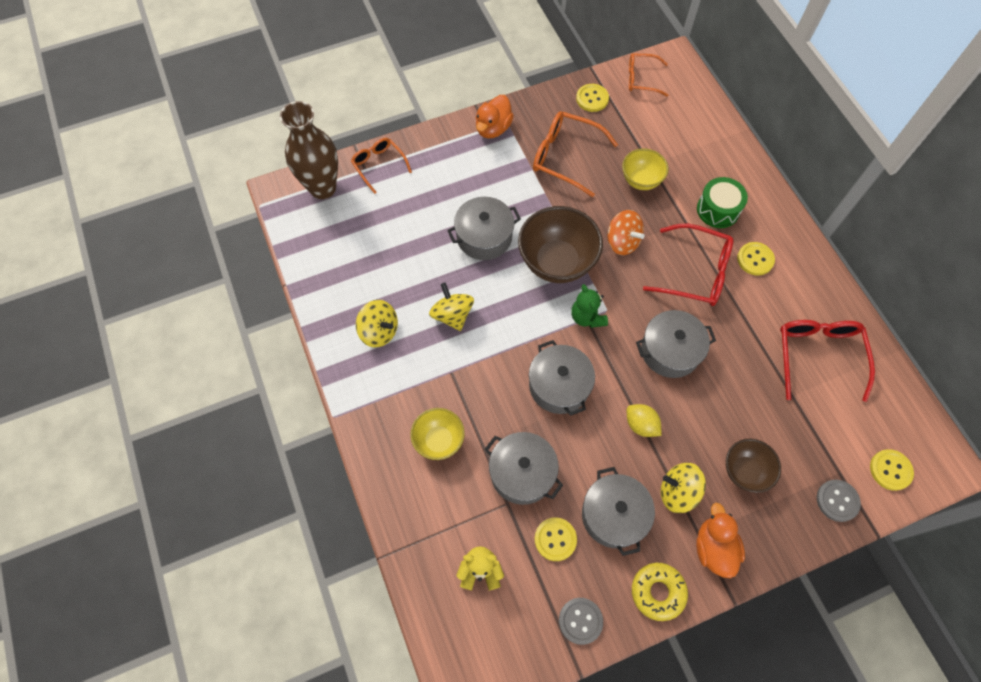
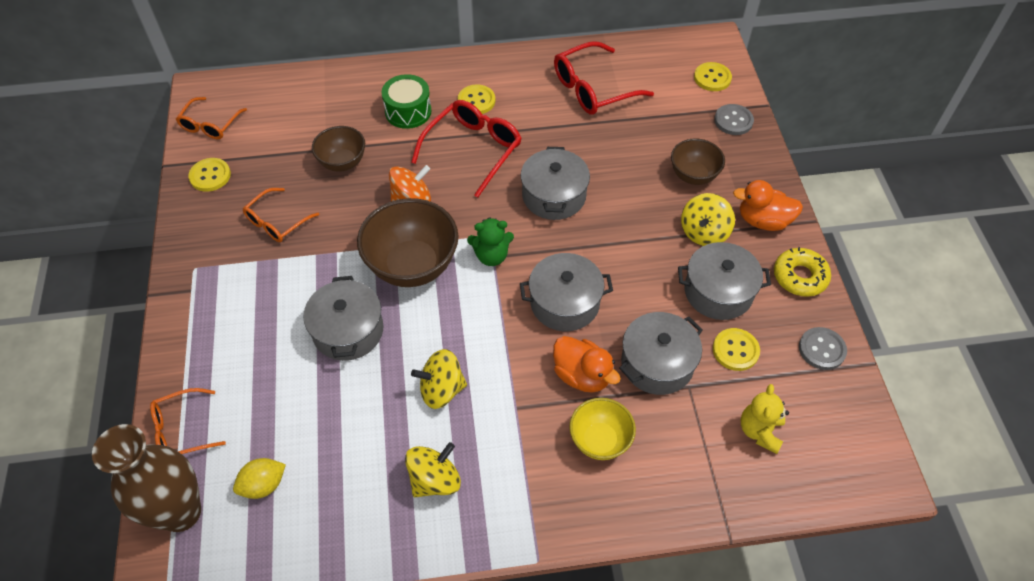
camera: 75 degrees left, 10 degrees down
orange duck [476,95,514,139] -> orange duck moved to [553,336,621,393]
orange glasses [533,111,618,197] -> orange glasses [243,188,319,242], size x0.63
yellow bowl [622,148,668,190] -> brown bowl [312,126,365,172]
yellow lemon [627,404,662,437] -> yellow lemon moved to [233,458,286,499]
red glasses [780,320,875,402] -> red glasses turned 45 degrees counterclockwise [554,41,654,115]

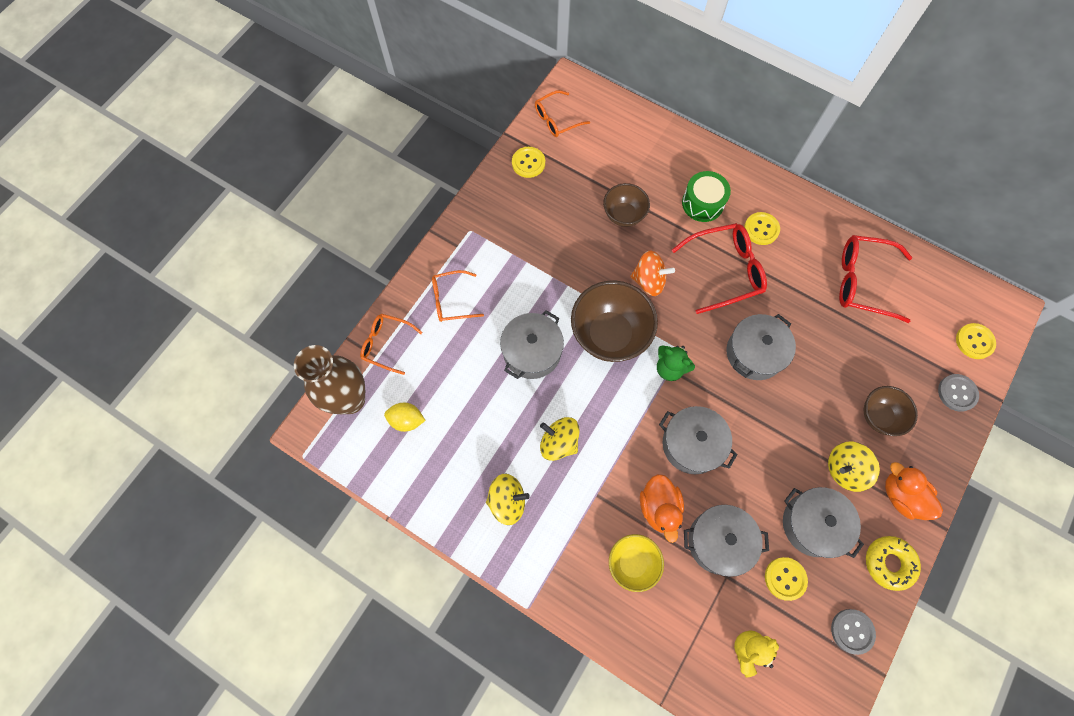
camera: 40 degrees right, 15 degrees up
orange glasses [243,188,319,242] -> orange glasses moved to [432,270,484,322]

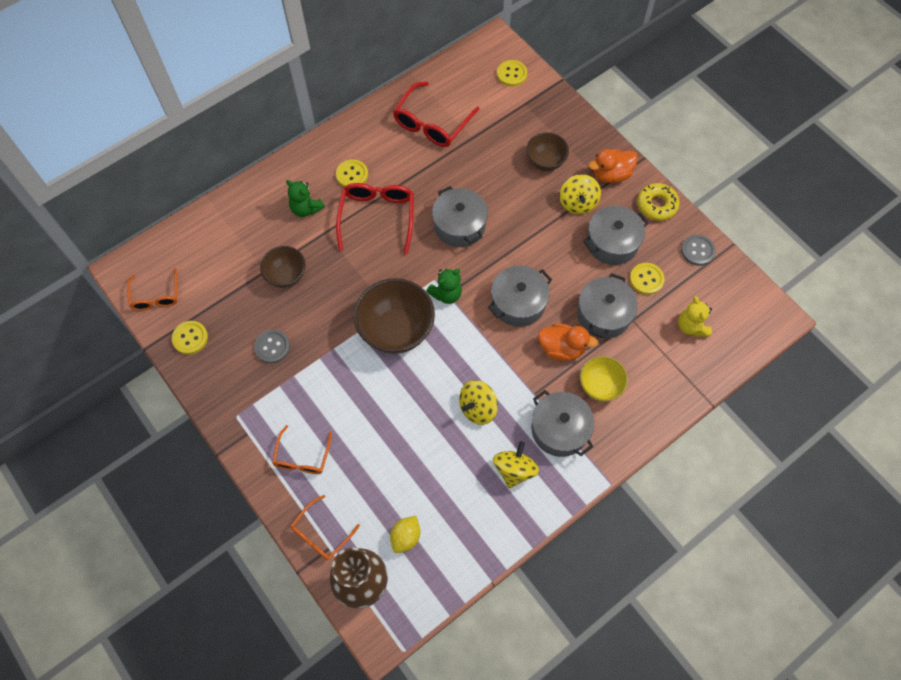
camera: 70 degrees left, 5 degrees down
grey pot [500,310,564,379] -> grey pot moved to [532,390,594,457]
orange spinning top [630,251,675,296] -> none
green drum [682,171,731,222] -> green teddy bear [286,180,325,217]
grey button [938,374,979,412] -> grey button moved to [254,329,290,363]

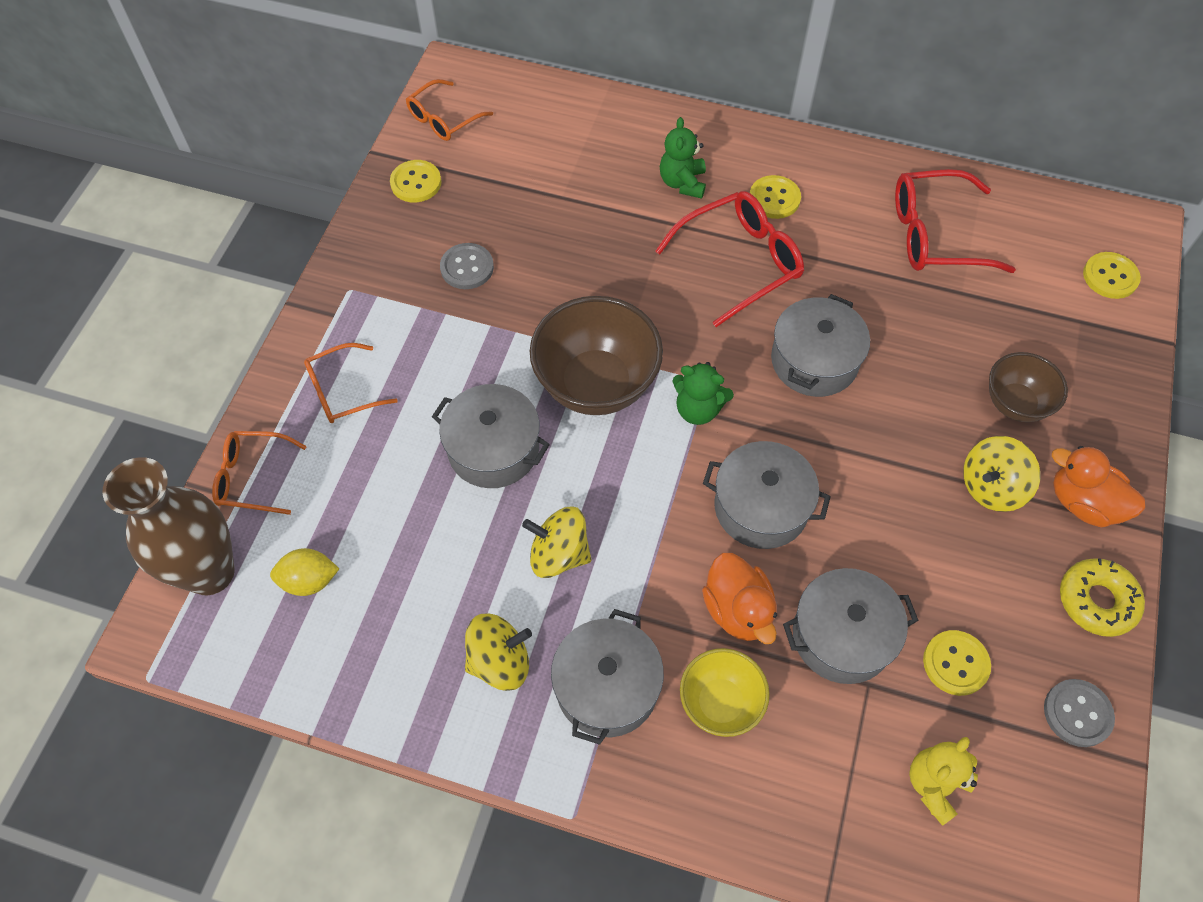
camera: 55 degrees right, 5 degrees down
brown bowl [260,246,306,288] -> none
grey pot [583,206,649,265] -> grey pot moved to [432,384,550,488]

